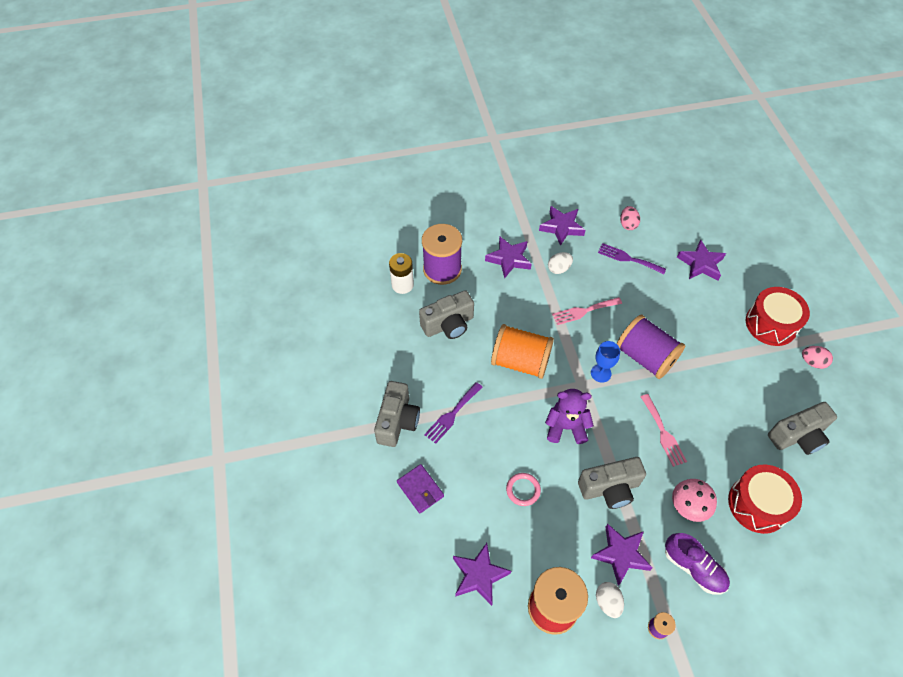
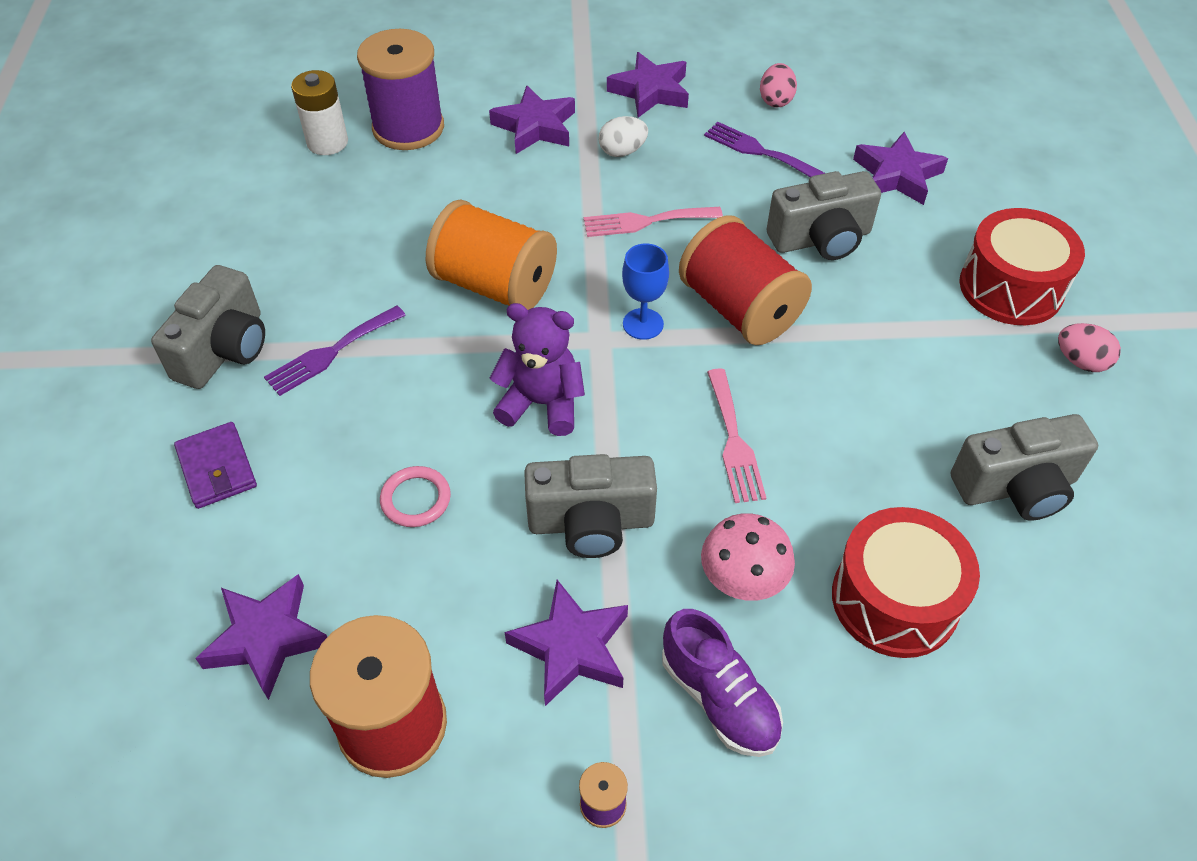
camera: 10 degrees right, 5 degrees down
grey camera [419,290,474,339] -> grey camera moved to [767,171,881,260]
white egg [596,582,624,618] -> none
purple spool [617,315,685,379] -> red spool [679,215,812,345]

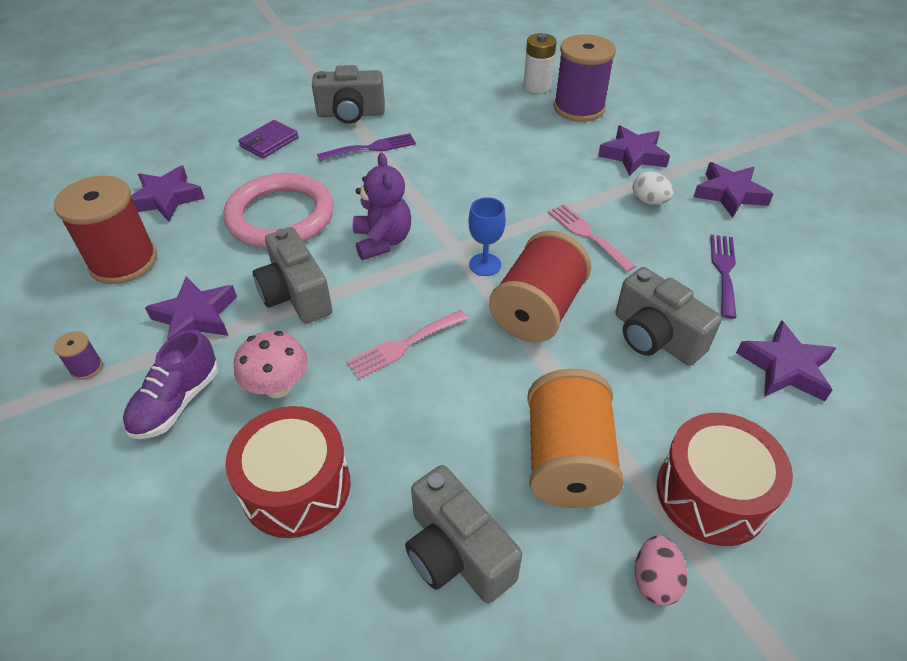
camera: 65 degrees right, 5 degrees down
purple fork [264,306,406,396] -> purple fork turned 135 degrees clockwise [317,133,416,161]
pink ring [380,466,451,527] -> pink ring [223,173,334,248], size x2.37
orange spool [426,200,557,310] -> orange spool moved to [527,369,624,508]
pink egg [760,63,797,107] -> none

